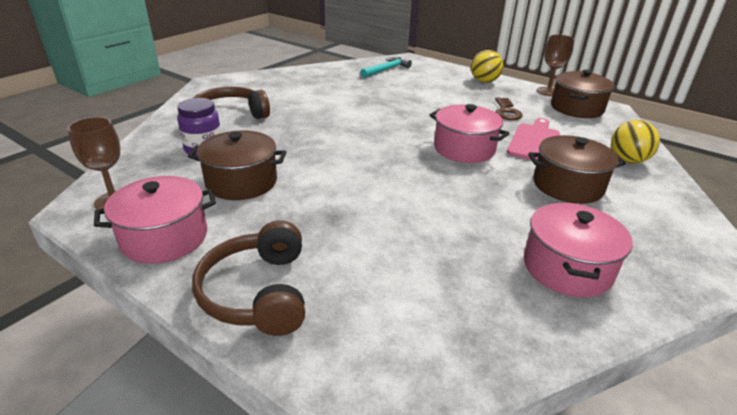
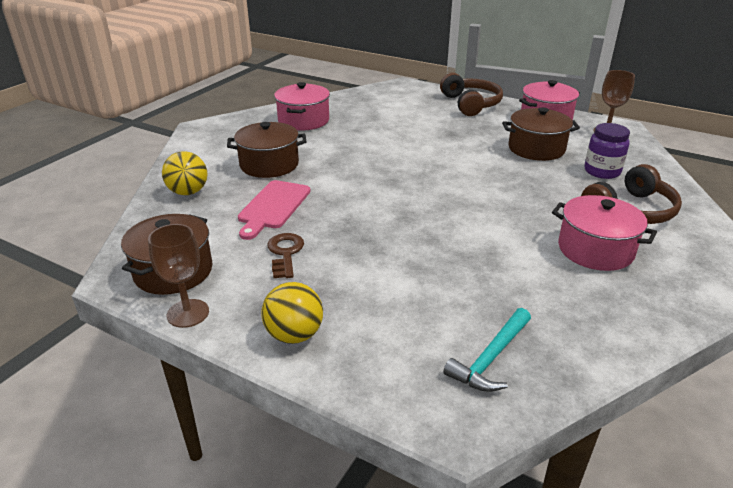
camera: 175 degrees right, 0 degrees up
pink pot [430,104,510,163] -> pink pot moved to [552,195,657,271]

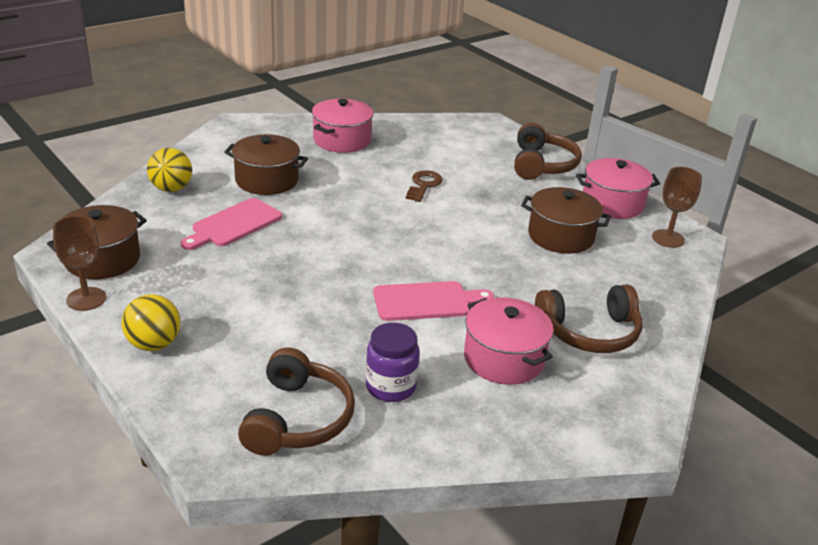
camera: 20 degrees right, 0 degrees up
brown key [267,233,304,278] -> brown key moved to [406,170,443,202]
turquoise hammer [443,308,531,392] -> brown headphones [238,347,355,455]
purple jar [584,123,630,179] -> purple jar moved to [366,323,420,402]
none -> pink cutting board [373,281,494,321]

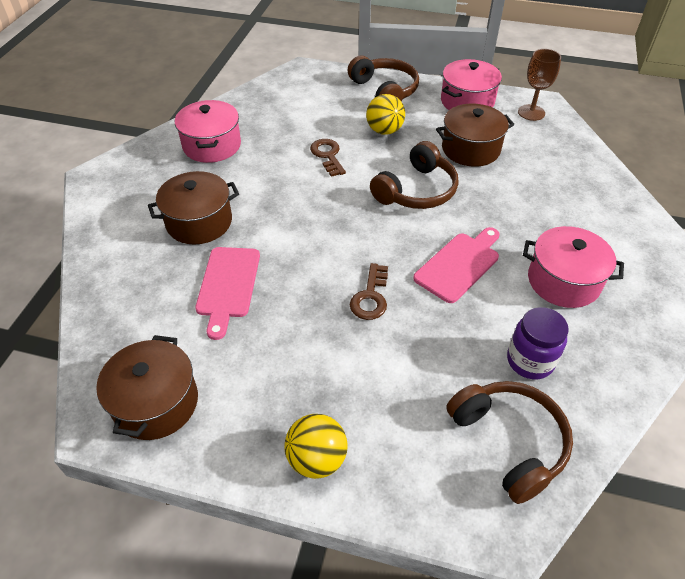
camera: 35 degrees left, 15 degrees up
brown goblet [53,216,106,311] -> none
yellow ball [147,148,192,192] -> yellow ball moved to [366,94,405,135]
brown headphones [535,284,642,353] -> brown headphones moved to [370,141,458,209]
none -> brown key [350,263,388,320]

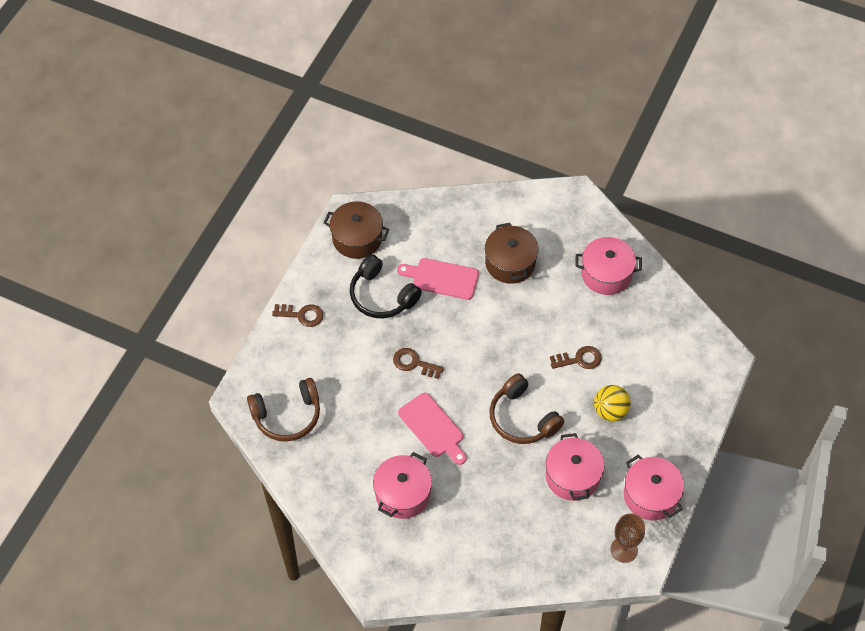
camera: 100 degrees right, 10 degrees up
yellow ball [285,414,348,479] -> brown key [272,304,323,327]
brown headphones [348,56,419,102] -> none
brown pot [436,104,514,167] -> pink pot [545,433,604,501]
purple jar [507,307,569,379] -> none
none -> black headphones [350,254,422,318]

